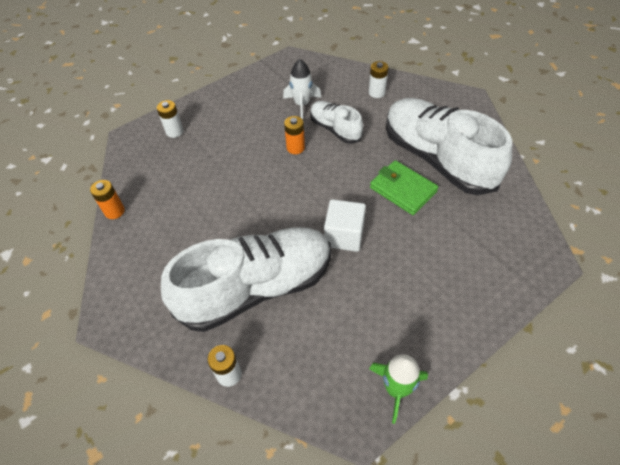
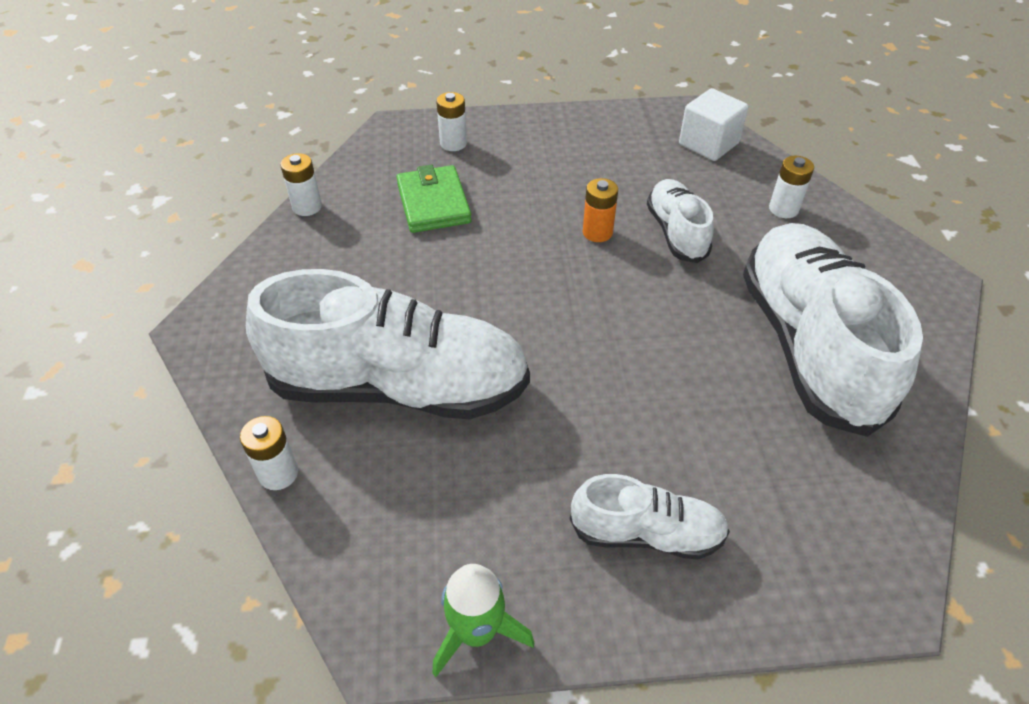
camera: 30 degrees right, 5 degrees down
orange battery [90,180,125,219] -> white battery [280,153,322,216]
white rocket [283,59,322,120] -> none
white cube [324,199,366,252] -> white cube moved to [679,88,748,161]
green wallet [370,160,438,215] -> green wallet moved to [396,165,472,233]
none -> white shoe [570,474,730,560]

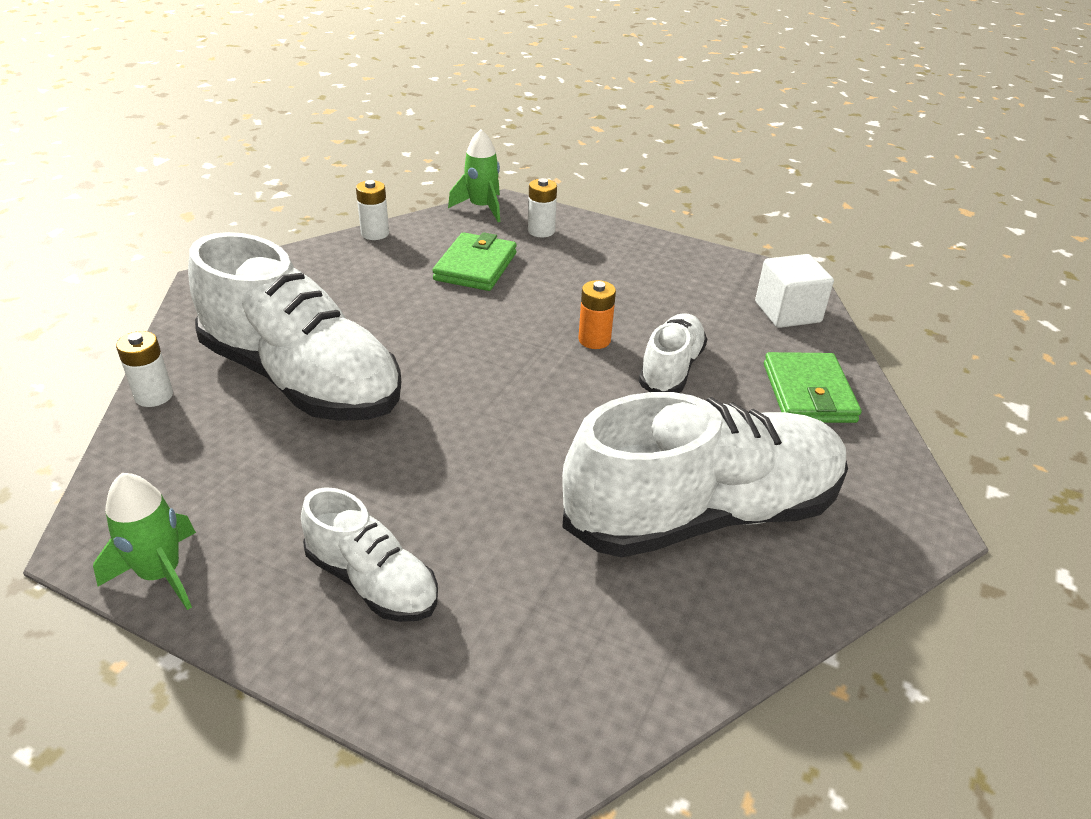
camera: 30 degrees right, 10 degrees down
white shoe [743,223,923,437] -> white shoe turned 45 degrees clockwise [562,392,848,558]
white battery [769,156,814,218] -> green wallet [764,352,862,423]
none -> green rocket [448,129,500,222]

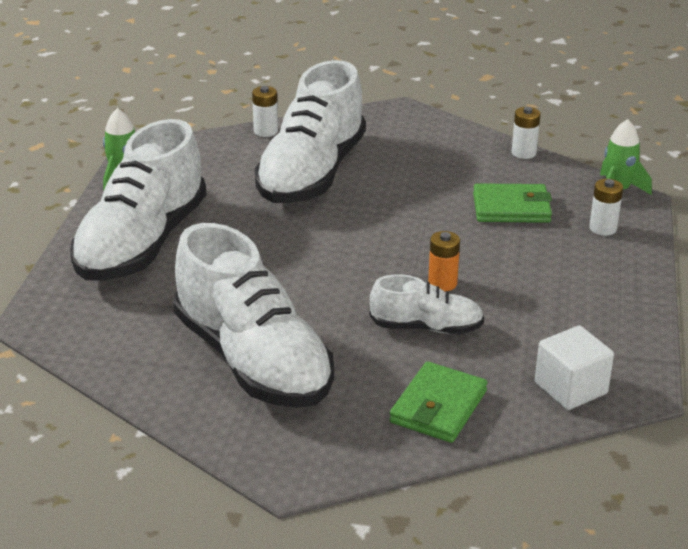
camera: 75 degrees right, 5 degrees down
white shoe [301,487,438,622] -> white shoe [70,119,207,281], size x1.97
green wallet [764,352,862,423] -> green wallet turned 45 degrees counterclockwise [389,361,488,443]

